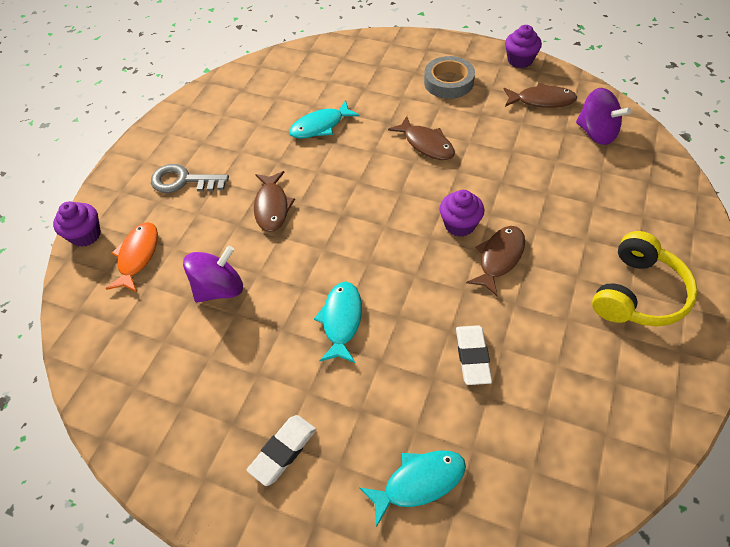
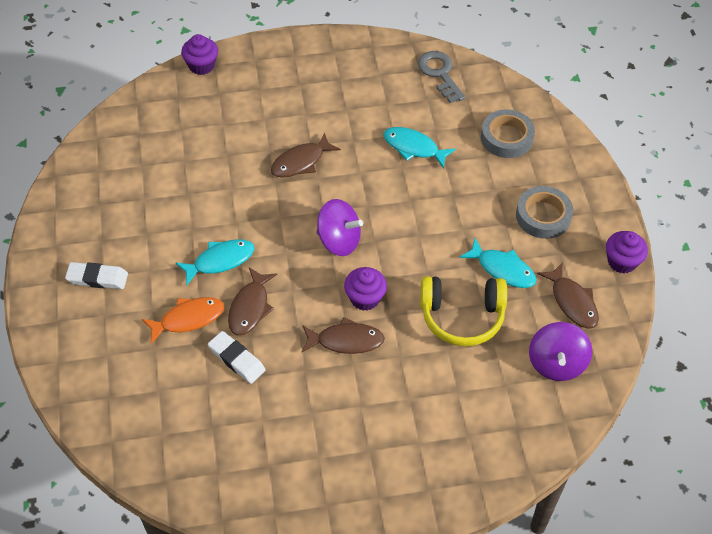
camera: 55 degrees right, 0 degrees up
orange fish [105,222,158,292] -> orange fish moved to [142,297,224,344]
grey key [151,164,229,193] -> grey key moved to [418,51,466,103]
purple spinning top [183,245,243,303] -> purple spinning top moved to [317,199,363,256]
turquoise fish [360,450,466,527] -> turquoise fish moved to [459,238,537,288]
brown fish [388,116,455,160] -> brown fish moved to [228,267,277,336]
white eraser [456,325,492,385] -> white eraser turned 75 degrees clockwise [208,331,266,384]
yellow headphones [592,231,698,326] -> yellow headphones moved to [420,276,507,346]
none -> grey tape [481,109,535,158]

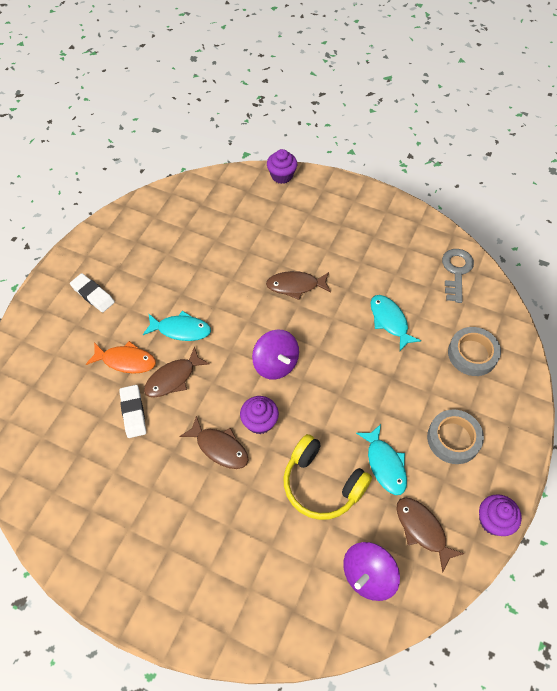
camera: 35 degrees right, 5 degrees up
brown fish [537,262,599,329] -> brown fish turned 135 degrees clockwise [396,497,465,573]

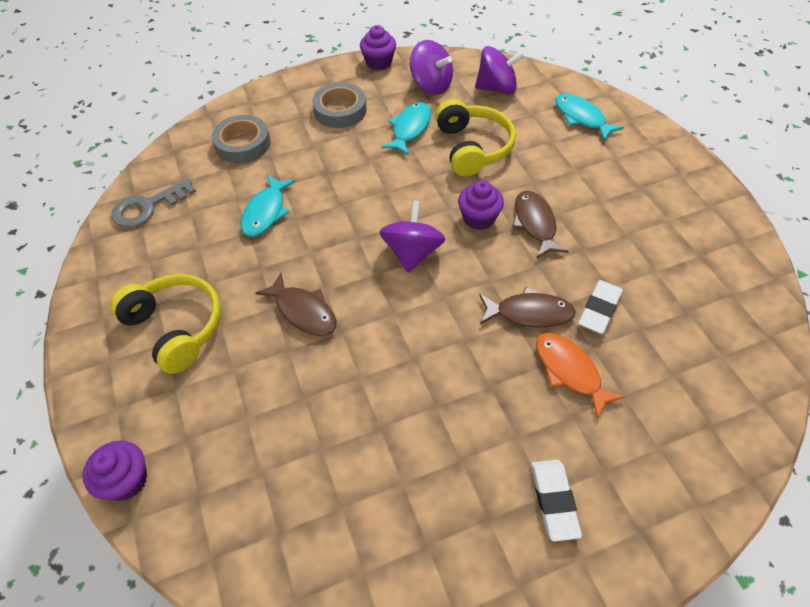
camera: 135 degrees left, 5 degrees down
turquoise fish [143,311,211,341] -> turquoise fish moved to [555,94,624,141]
brown fish [396,497,465,573] -> purple spinning top [410,40,453,95]
none -> yellow headphones [110,274,221,374]

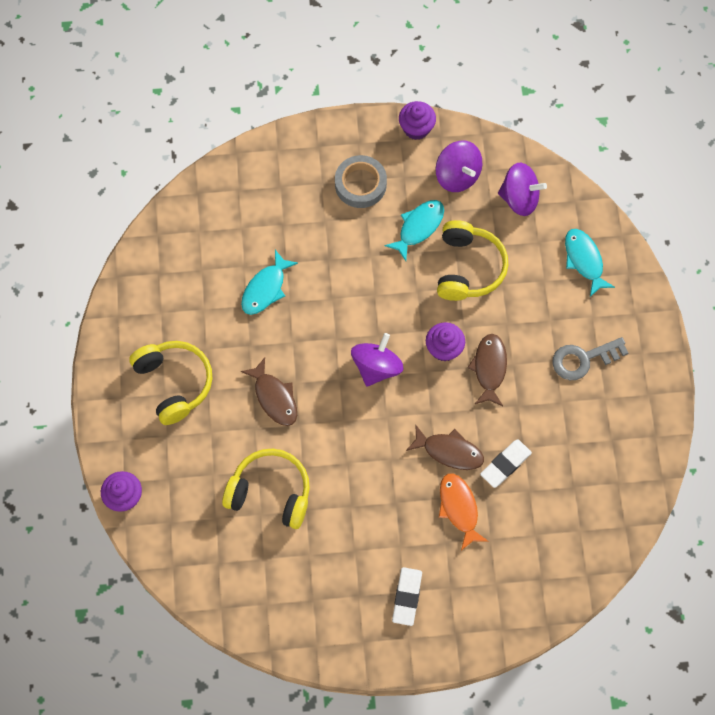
camera: 15 degrees right, 15 degrees up
grey key [111,178,196,228] -> grey key moved to [552,337,628,380]
grey tape [212,115,271,163] -> none
none -> yellow headphones [222,449,310,529]

